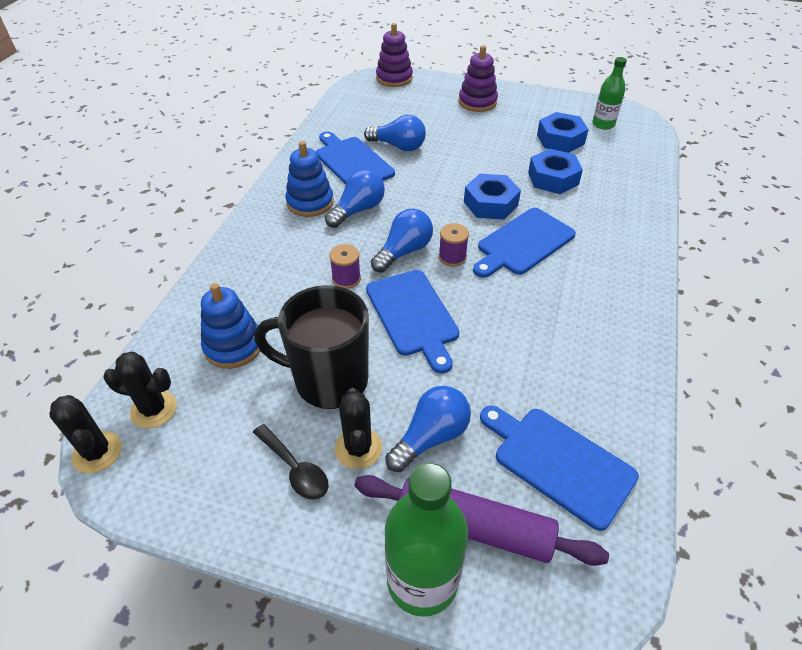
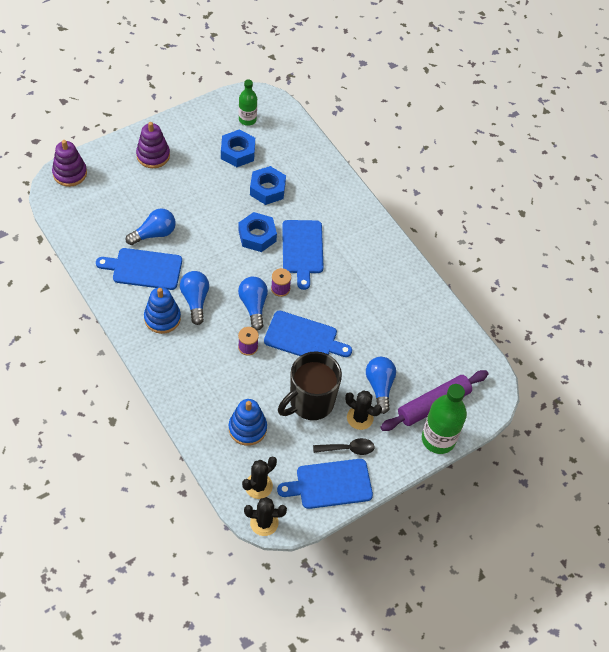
camera: 55 degrees left, 10 degrees up
blue cutting board [480,406,639,531] -> blue cutting board moved to [277,459,373,509]

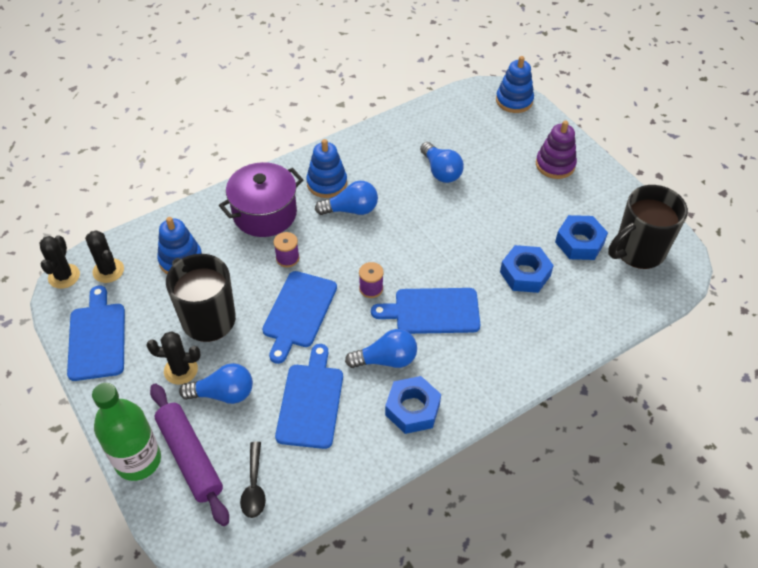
camera: 95 degrees right, 5 degrees down
purple stacking toy [52,140,87,187] -> blue stacking toy [496,56,534,113]
blue cutting board [96,248,182,290] -> blue cutting board moved to [275,344,343,449]
blue nut [238,212,277,252] -> blue nut moved to [385,376,441,434]
blue light bulb [238,277,268,331] -> blue light bulb moved to [345,329,417,368]
green bottle [239,79,257,126] -> black mug [608,185,688,269]
black spoon [313,438,375,455] -> black spoon moved to [240,442,266,518]
black cactus [345,390,382,430] -> black cactus turned 60 degrees clockwise [146,331,201,385]
none -> purple pot [219,162,303,237]

